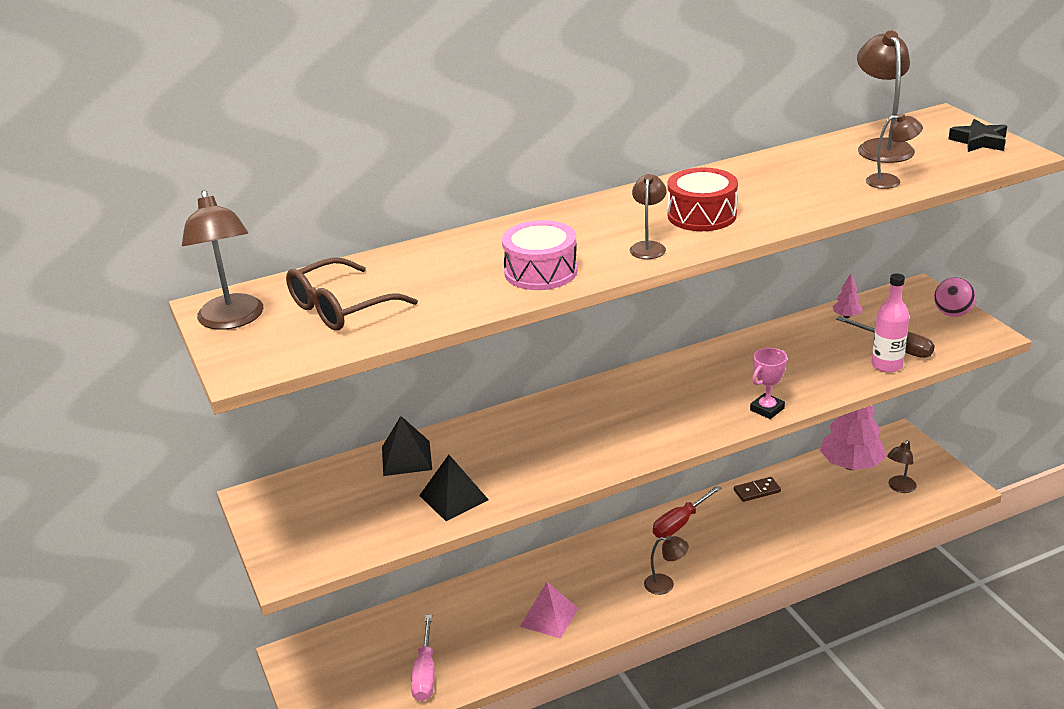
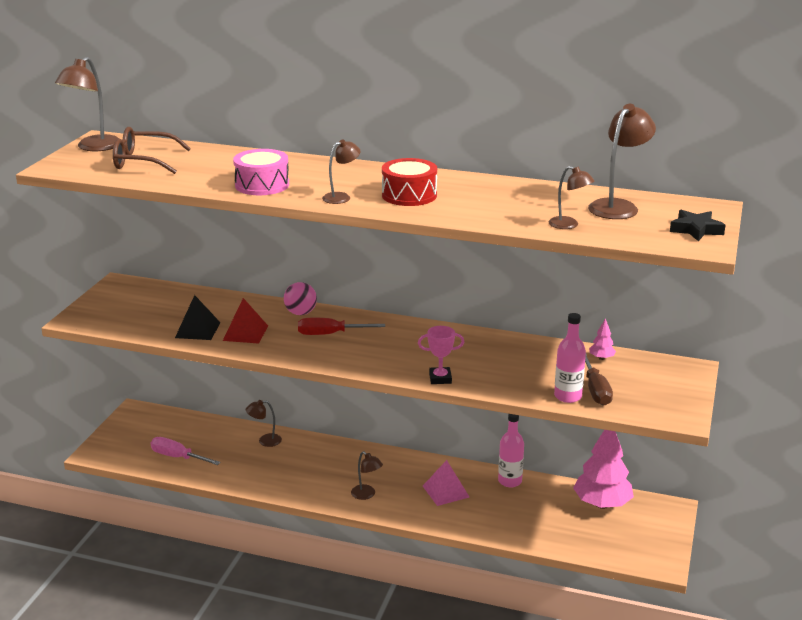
camera: 40 degrees right, 5 degrees down
black pyramid [382,416,432,476] -> none
pink screwdriver [411,615,435,701] -> pink screwdriver turned 75 degrees clockwise [151,437,221,465]
pink pyramid [520,582,578,639] -> pink pyramid moved to [423,460,469,506]
red screwdriver [653,486,722,538] -> red screwdriver moved to [298,318,385,335]
brown domino [734,477,781,502] -> pink bottle [498,414,524,488]
brown lamp [887,440,917,493] -> brown lamp moved to [246,400,282,447]
pink ball [934,277,976,317] -> pink ball moved to [284,282,317,315]
none -> red pyramid [223,298,268,344]

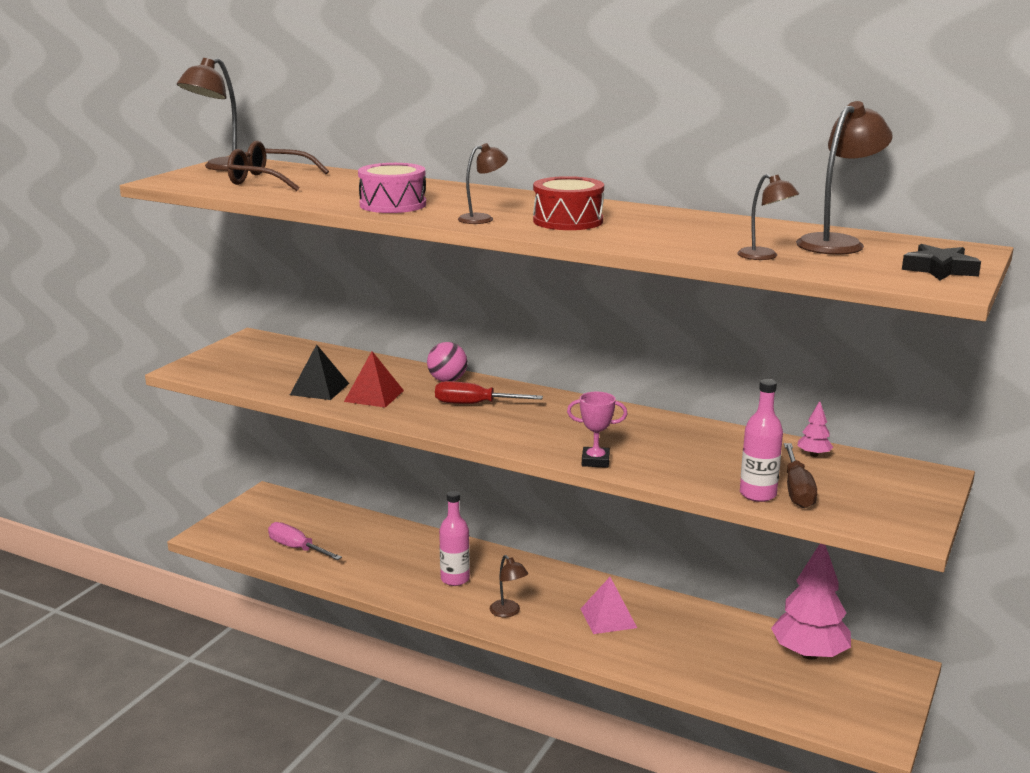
camera: 10 degrees right, 5 degrees down
brown lamp [246,400,282,447] -> none
pink bottle [498,414,524,488] -> pink bottle moved to [439,491,470,586]

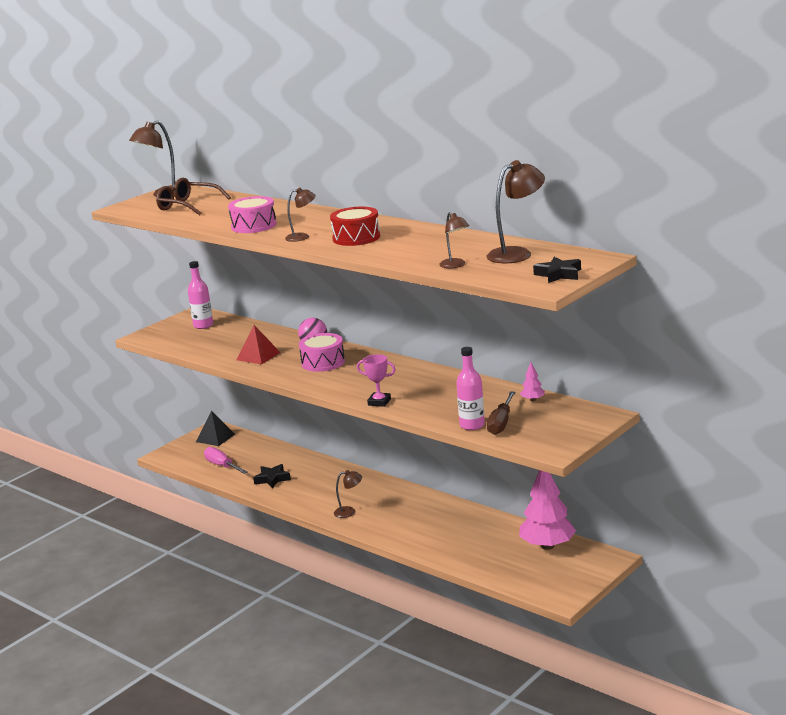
camera: 15 degrees right, 0 degrees up
black pyramid [290,344,349,400] -> black pyramid moved to [196,411,235,446]
red screwdriver [435,381,543,404] -> pink drum [299,333,345,372]
pink bottle [439,491,470,586] -> pink bottle moved to [188,261,213,329]
brown lamp [490,555,528,617] -> brown lamp turned 75 degrees counterclockwise [334,470,362,518]
pink pyramid [581,577,637,634] -> none
none -> black star [253,464,291,488]

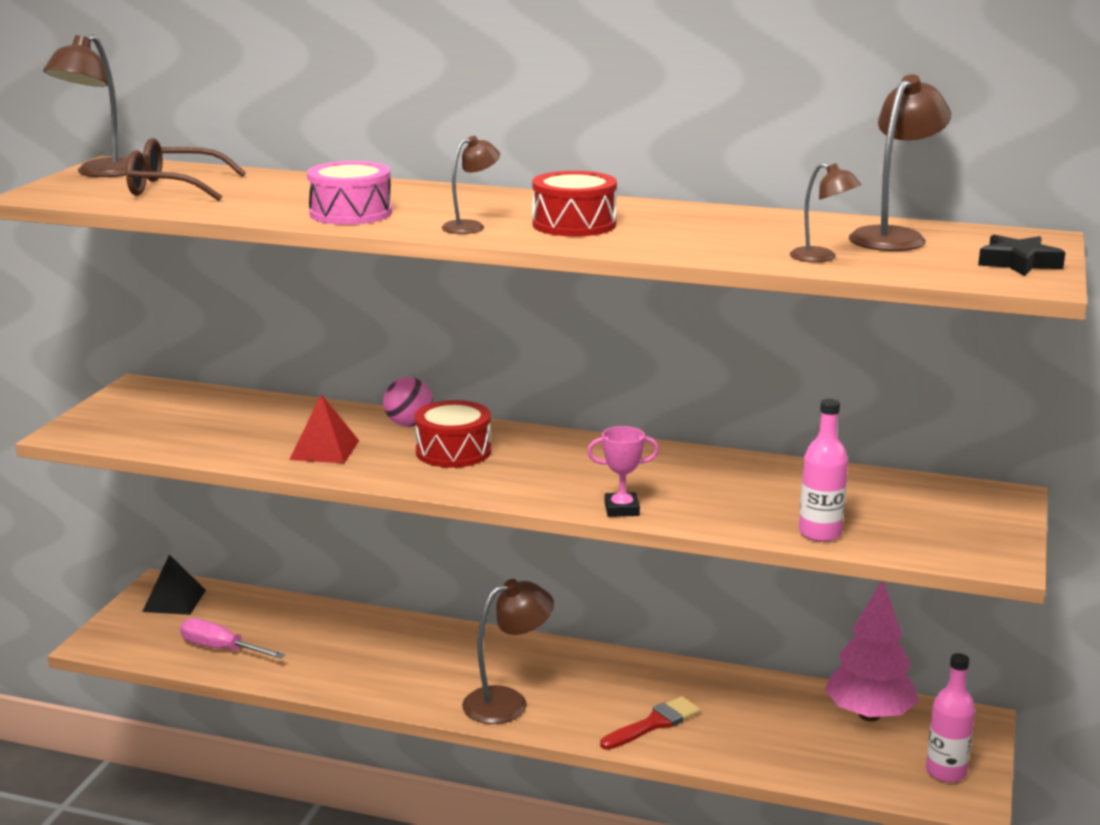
camera: 25 degrees left, 0 degrees up
pink bottle [188,261,213,329] -> pink bottle moved to [926,653,975,783]
black star [253,464,291,488] -> none
pink drum [299,333,345,372] -> red drum [415,400,491,468]
brown lamp [334,470,362,518] -> brown lamp [462,579,554,724], size x1.72
brown screwdriver [487,391,515,435] -> none
pink tree [520,362,545,402] -> none
none -> red brush [600,696,700,750]

